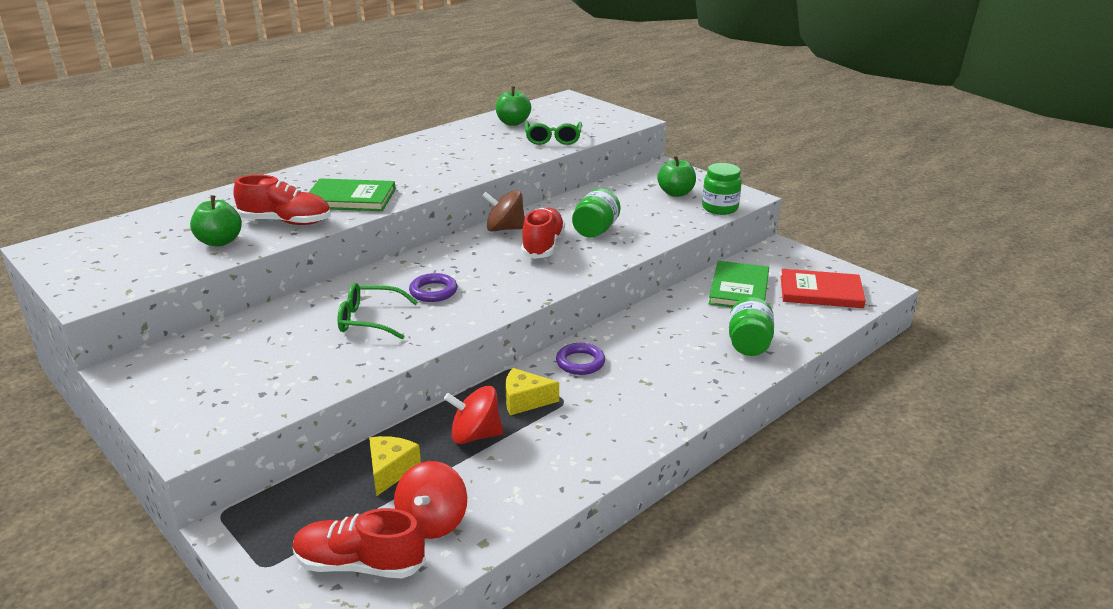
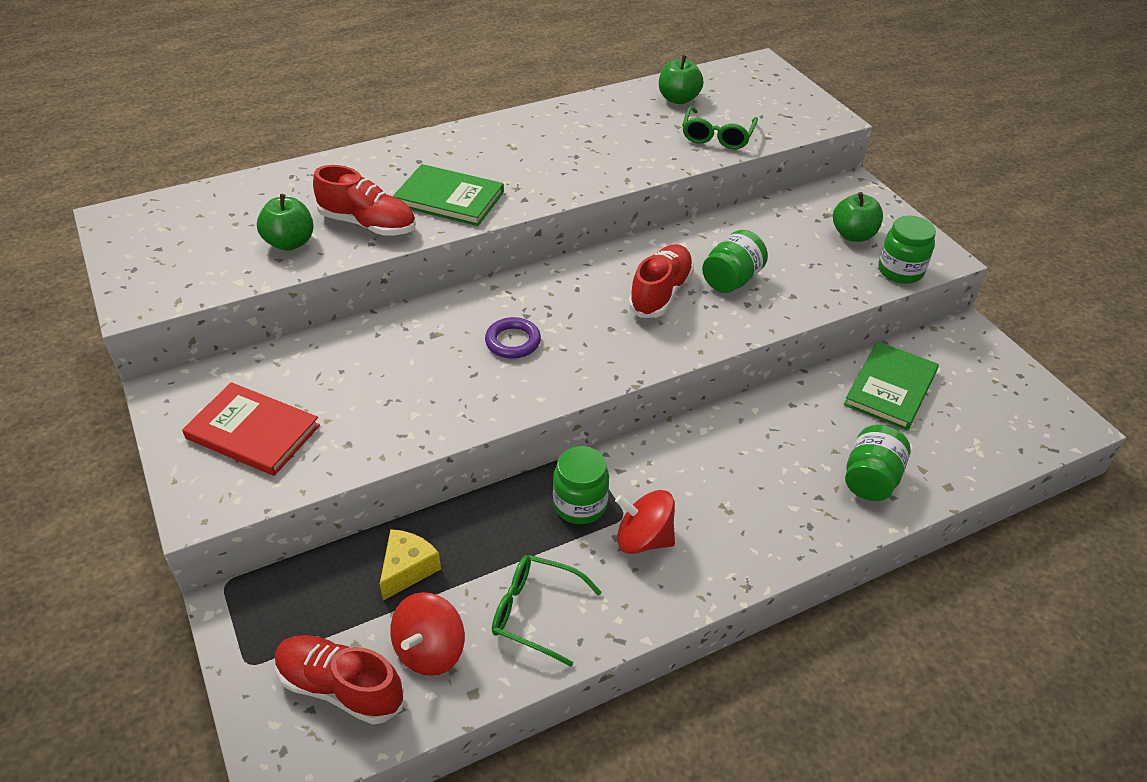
camera: 15 degrees right, 15 degrees up
green glasses [337,283,418,339] -> green glasses moved to [492,555,602,666]
red spinning top [444,386,503,444] -> red spinning top moved to [615,490,675,554]
brown spinning top [482,190,525,231] -> none
yellow cheese [505,368,559,415] -> green jar [553,446,609,524]
purple ring [556,343,605,375] -> none
red book [781,269,866,308] -> red book moved to [182,382,320,476]

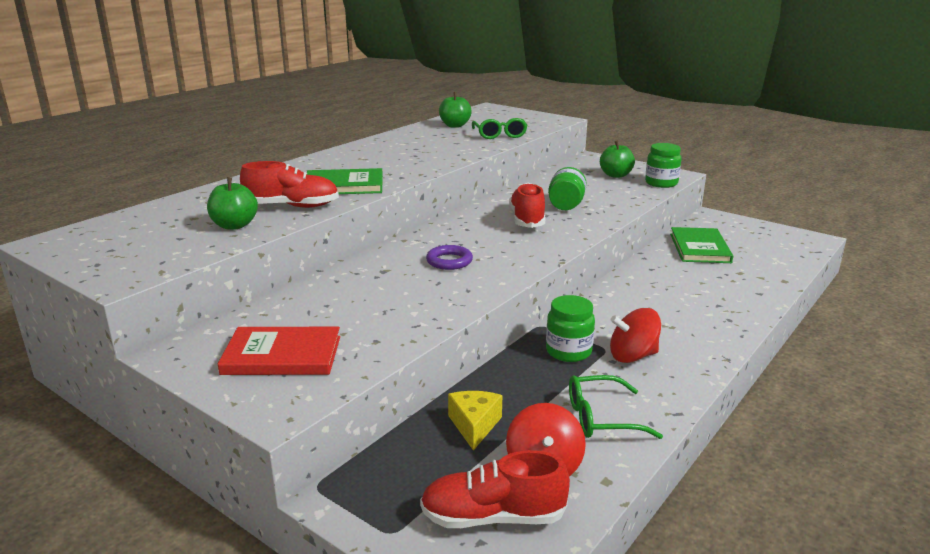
camera: 25 degrees left, 20 degrees down
green jar [845,425,911,501] -> none

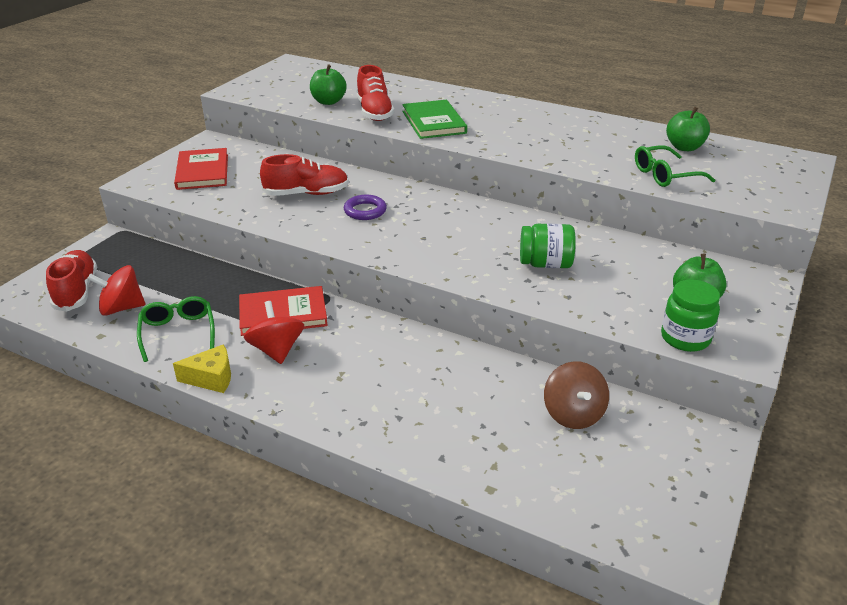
camera: 80 degrees right, 10 degrees up
yellow cheese [448,391,502,451] -> yellow cheese moved to [173,344,231,393]
red shoe [509,183,545,228] -> red shoe moved to [260,154,349,196]
green jar [546,295,595,362] -> red book [239,286,328,336]
green book [670,227,733,263] -> brown spinning top [544,361,609,429]

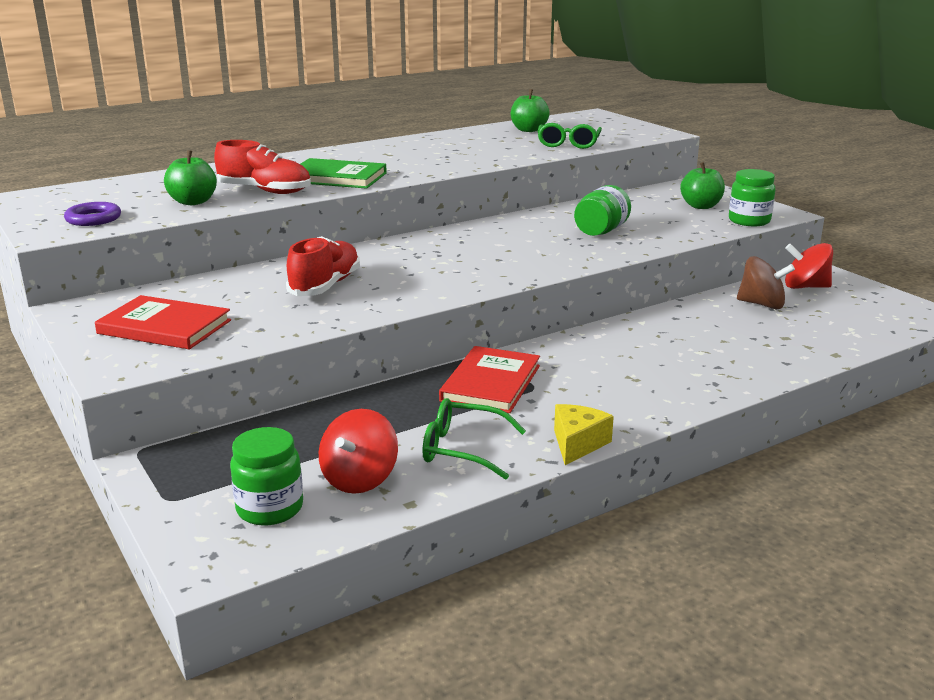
camera: 60 degrees left, 10 degrees down
red shoe [46,250,97,312] -> green jar [230,427,303,526]
red spinning top [244,301,304,364] -> red spinning top moved to [785,243,833,289]
purple ring [344,195,387,220] -> purple ring moved to [64,202,121,226]

